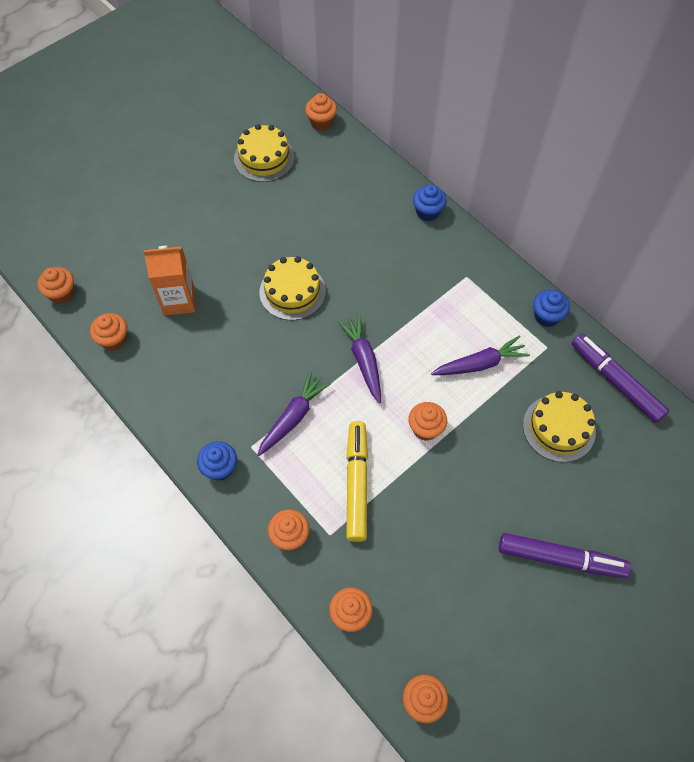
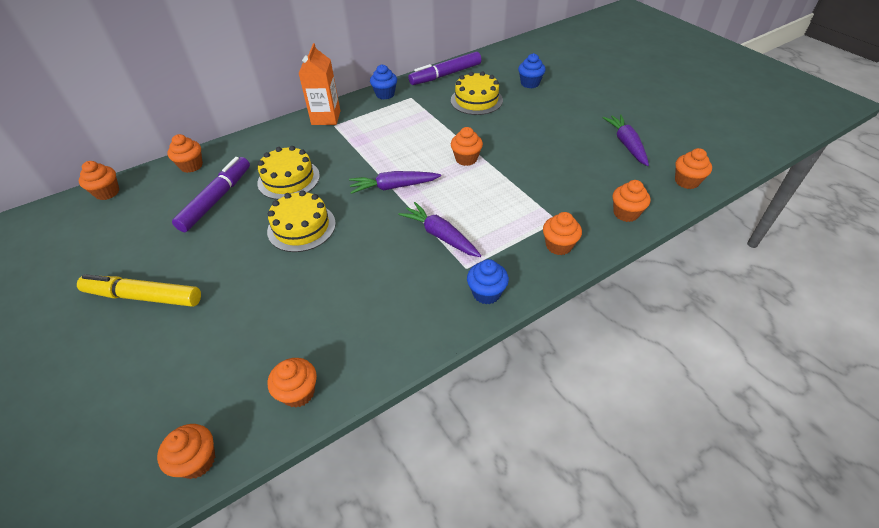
camera: 80 degrees left, 15 degrees down
orange carton [144,246,195,315] -> orange carton moved to [298,43,340,125]
yellow cake [234,124,295,182] -> yellow cake moved to [257,146,320,200]
yellow marker [346,421,368,542] -> yellow marker moved to [77,274,201,307]
blue cupcake [413,184,447,221] -> blue cupcake moved to [518,53,546,88]
purple carrot [431,335,530,375] -> purple carrot moved to [603,114,649,166]
purple marker [499,533,631,578] -> purple marker moved to [172,157,250,232]
none -> orange cupcake [167,134,203,173]

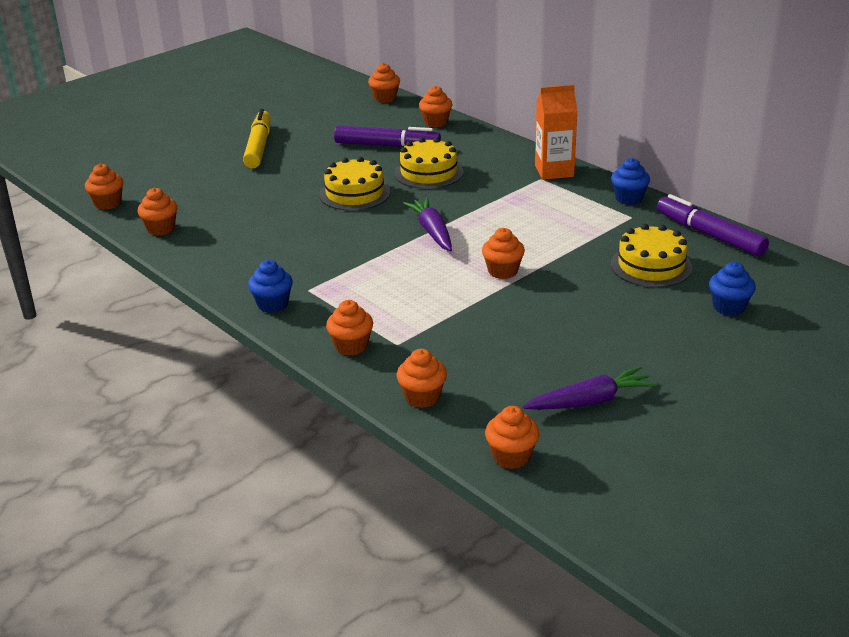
camera: 80 degrees right, 15 degrees down
purple carrot [398,202,481,257] -> none

